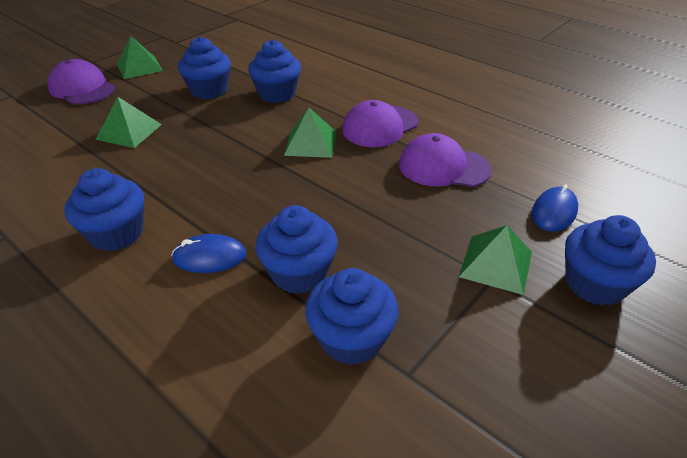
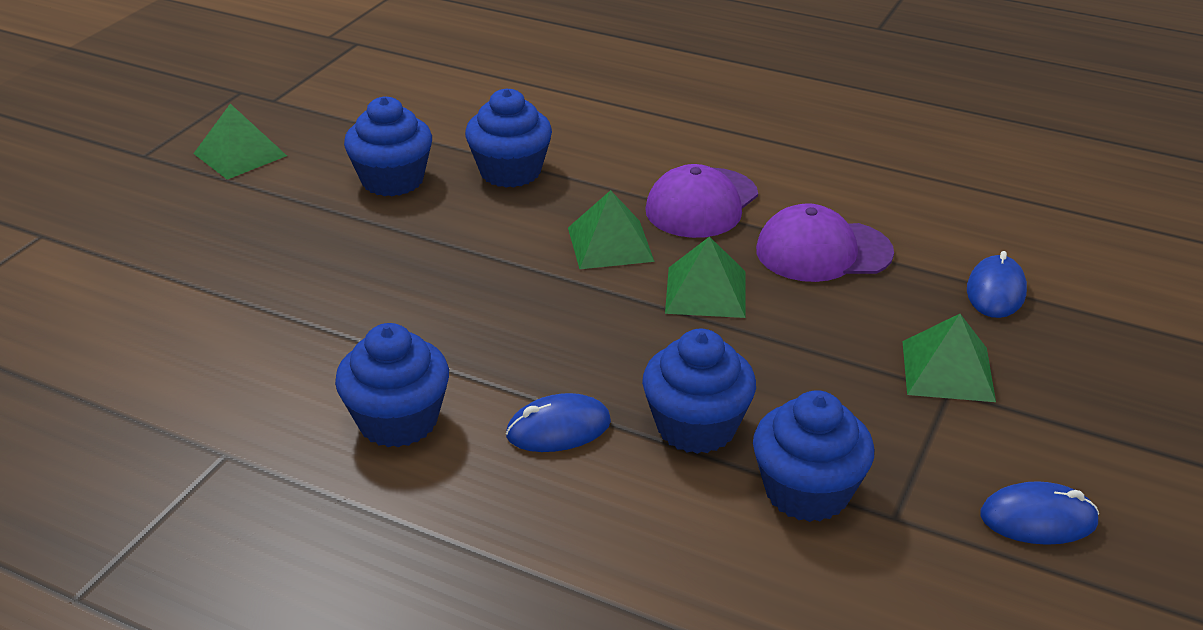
camera: 15 degrees left, 5 degrees down
purple cap [48,59,115,104] -> none
green pyramid [96,97,162,148] -> green pyramid moved to [665,236,746,318]
blue cupcake [565,215,656,306] -> none
none -> blue mouse [980,481,1099,545]

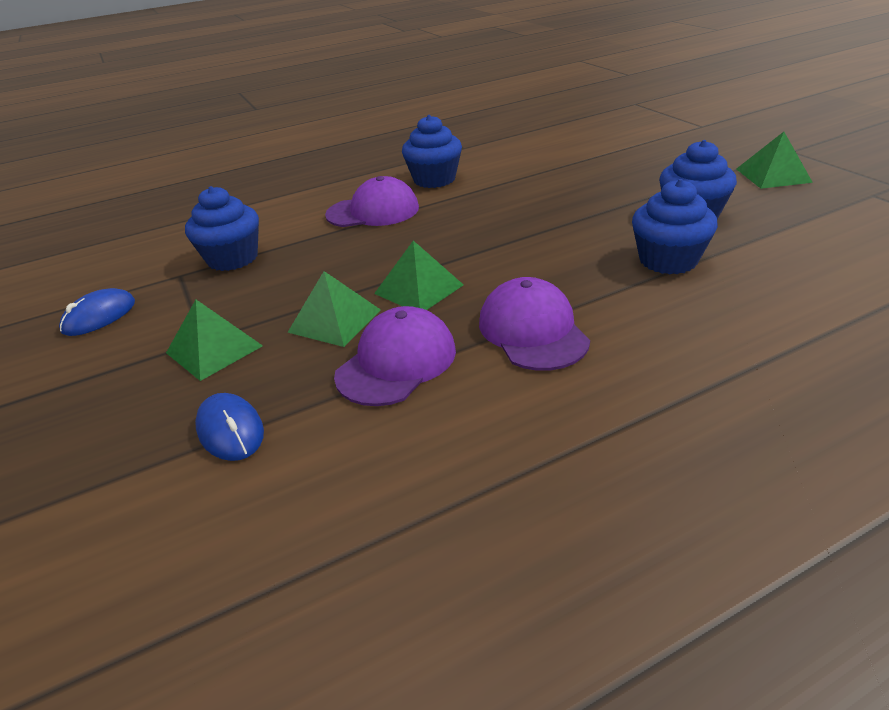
camera: 130 degrees right, 0 degrees up
blue mouse [506,393,611,452] -> purple cap [325,176,419,227]
green pyramid [568,190,655,269] -> green pyramid moved to [287,271,381,347]
blue cupcake [642,329,756,454] -> none

